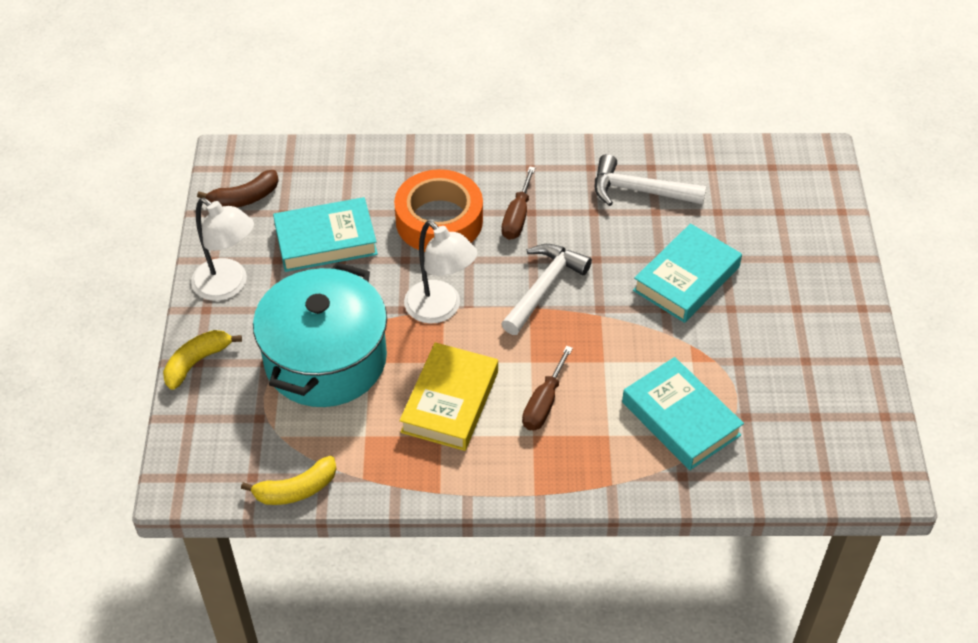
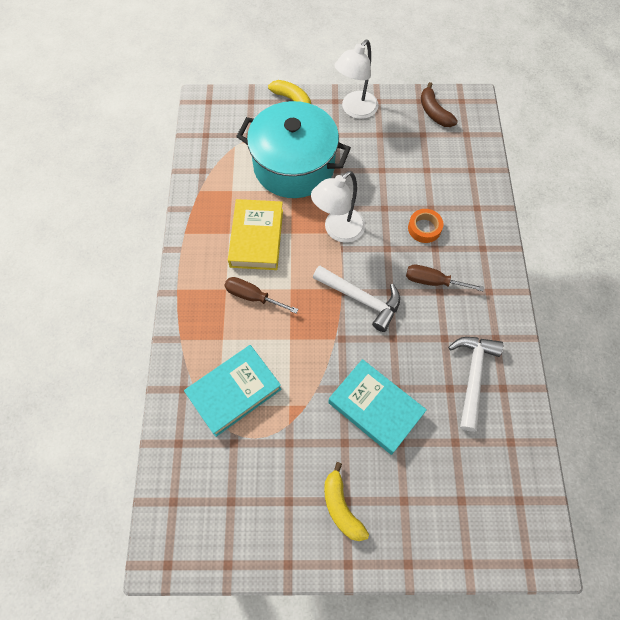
camera: 90 degrees right, 15 degrees up
yellow banana [241,456,336,505] -> yellow banana moved to [324,462,369,541]
turquoise book [273,197,378,272] -> none
orange tape [394,169,483,252] -> orange tape [408,209,443,243], size x0.50
yellow book [399,342,498,451] -> yellow book turned 75 degrees clockwise [228,199,283,270]

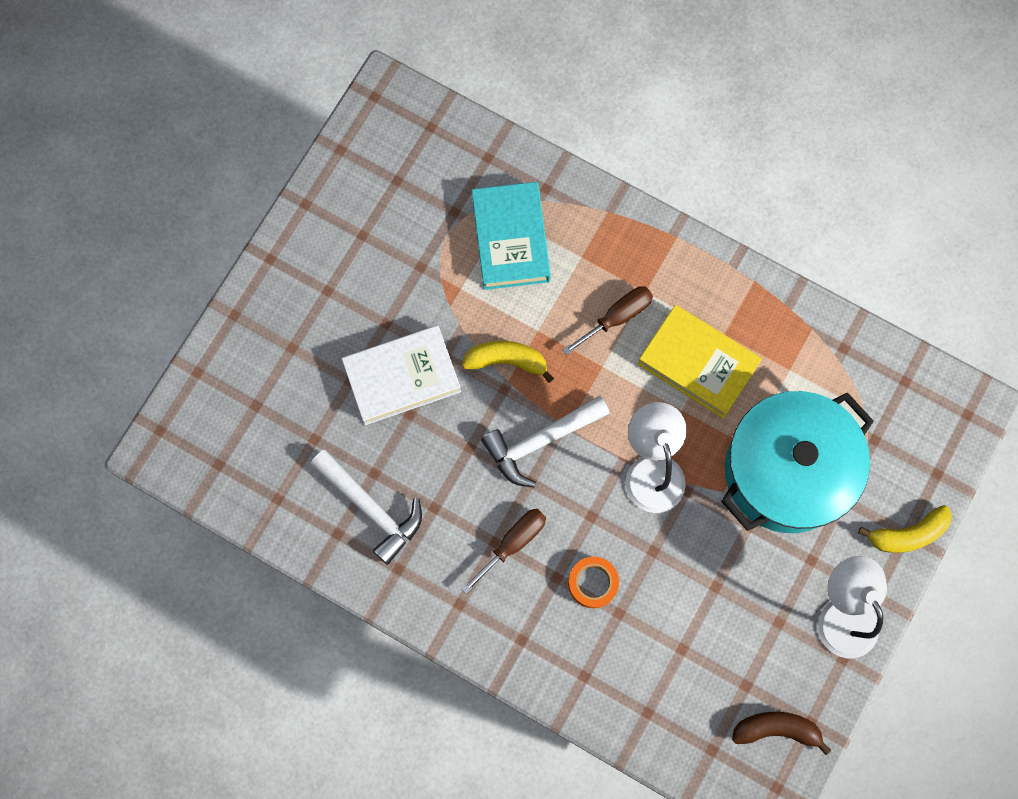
camera: 120 degrees right, 10 degrees up
yellow banana [324,462,369,541] -> yellow banana moved to [462,341,554,383]
turquoise book [328,359,427,455] -> white book [342,325,461,425]

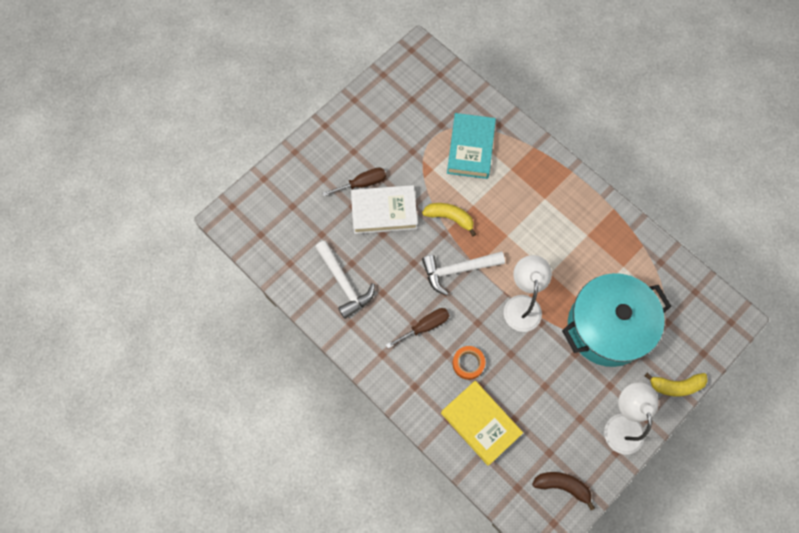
camera: 15 degrees right, 5 degrees down
brown screwdriver [563,286,653,355] -> brown screwdriver moved to [322,167,386,196]
yellow book [638,305,762,418] -> yellow book moved to [441,381,523,466]

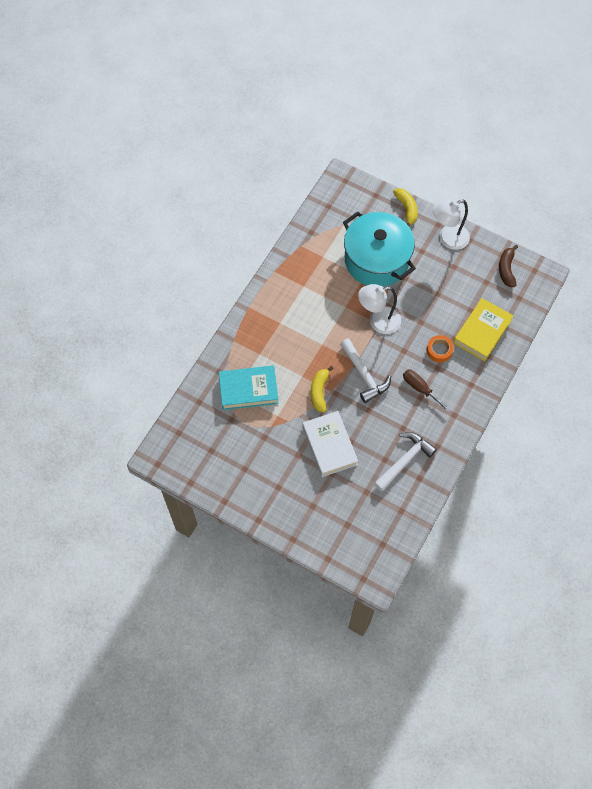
camera: 105 degrees left, 5 degrees down
brown screwdriver [322,167,386,196] -> none

